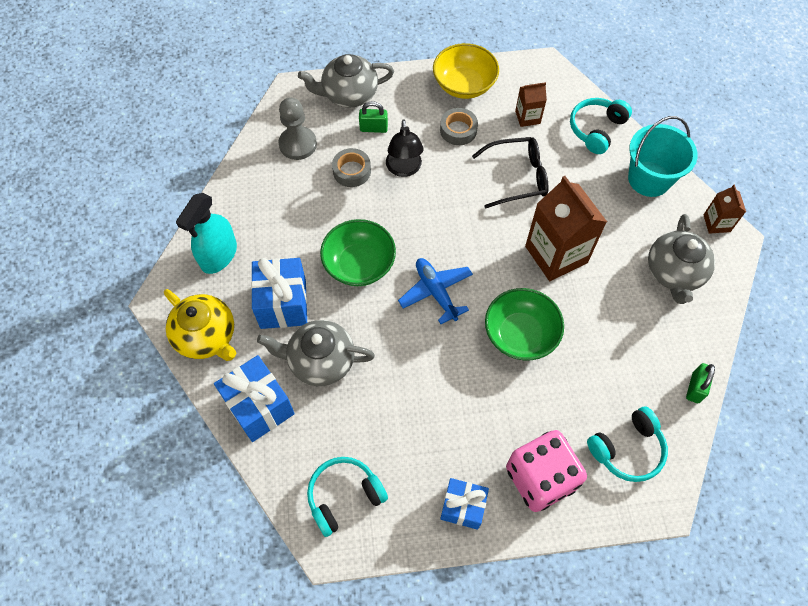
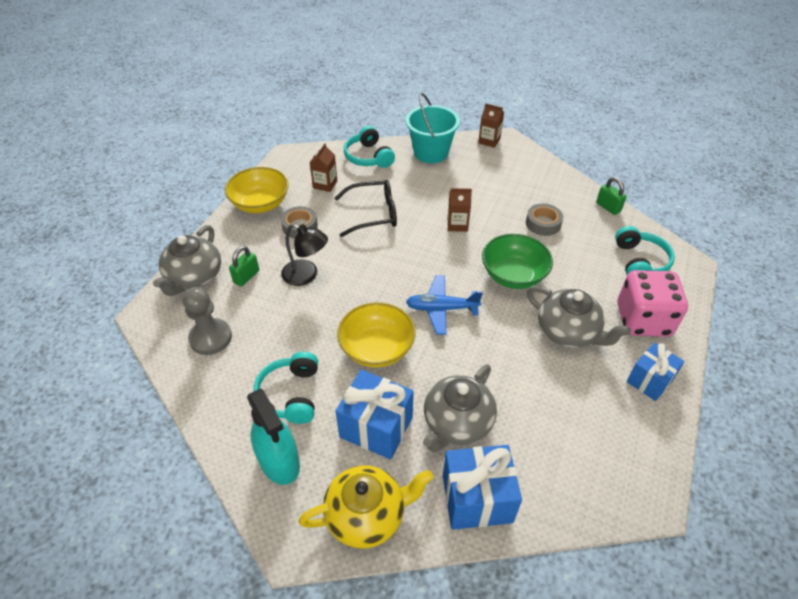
camera: 60 degrees left, 15 degrees down
turquoise headphones [307,457,388,537] -> turquoise headphones moved to [254,352,318,424]
green bowl [320,219,396,286] -> yellow bowl [337,302,415,368]
grey tape [332,148,371,187] -> grey tape moved to [526,203,563,236]
black glasses [472,137,549,209] -> black glasses turned 60 degrees clockwise [334,180,397,237]
brown carton [525,176,607,281] -> brown carton [448,188,472,232], size x0.50
grey teapot [648,214,715,304] -> grey teapot moved to [527,286,631,348]

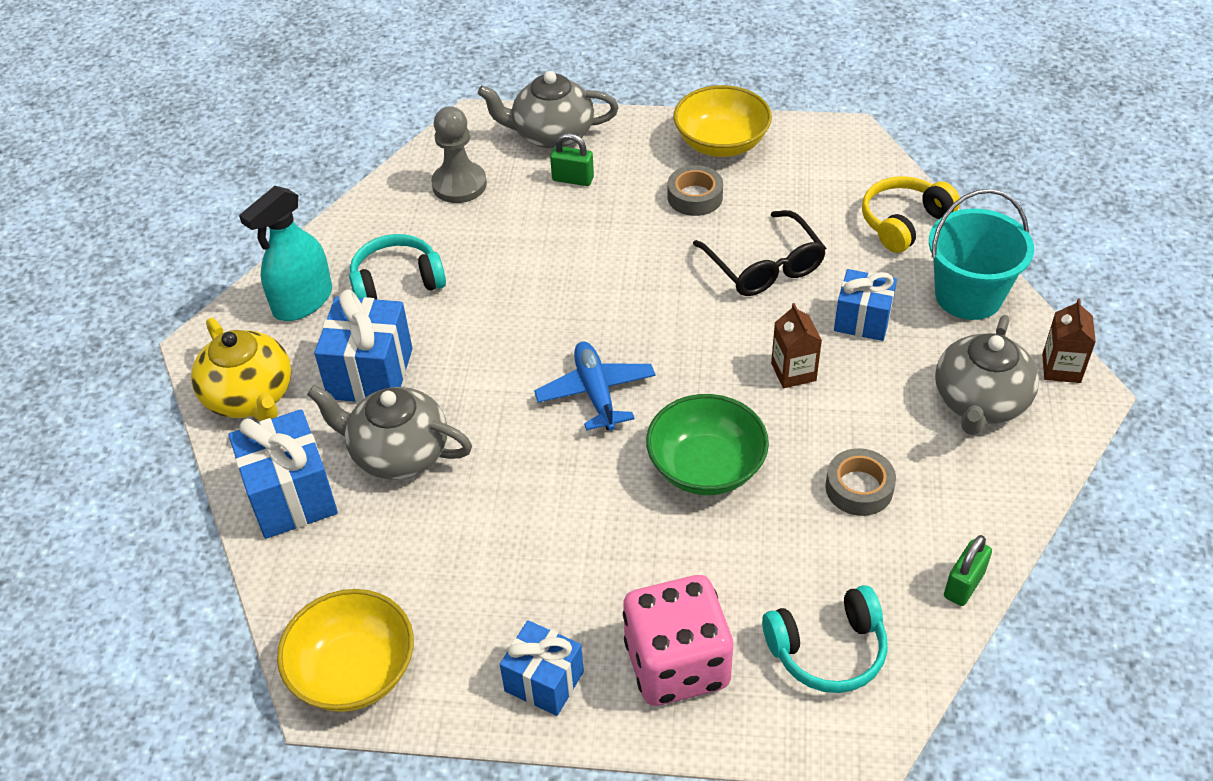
camera: 75 degrees right, 0 degrees up
black lamp [281,224,328,286] -> none
brown carton [309,143,337,192] -> none
yellow bowl [337,302,415,368] -> yellow bowl moved to [277,589,414,712]
turquoise headphones [344,126,395,168] -> yellow headphones [862,176,960,253]
grey teapot [527,286,631,348] -> grey teapot moved to [935,315,1039,435]
none -> blue gift [834,269,897,341]

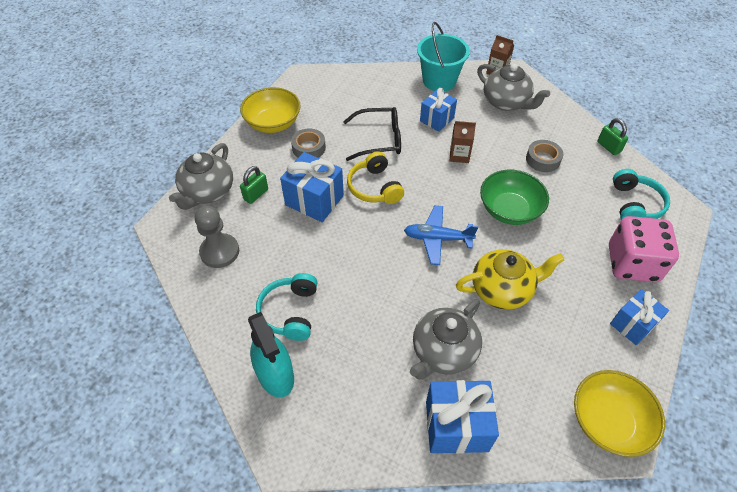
camera: 70 degrees left, 5 degrees up
yellow teapot [191,318,291,421] -> yellow teapot moved to [456,249,564,310]
blue gift [314,289,413,403] -> blue gift moved to [280,152,344,222]
yellow headphones [862,176,960,253] -> yellow headphones moved to [347,151,404,204]

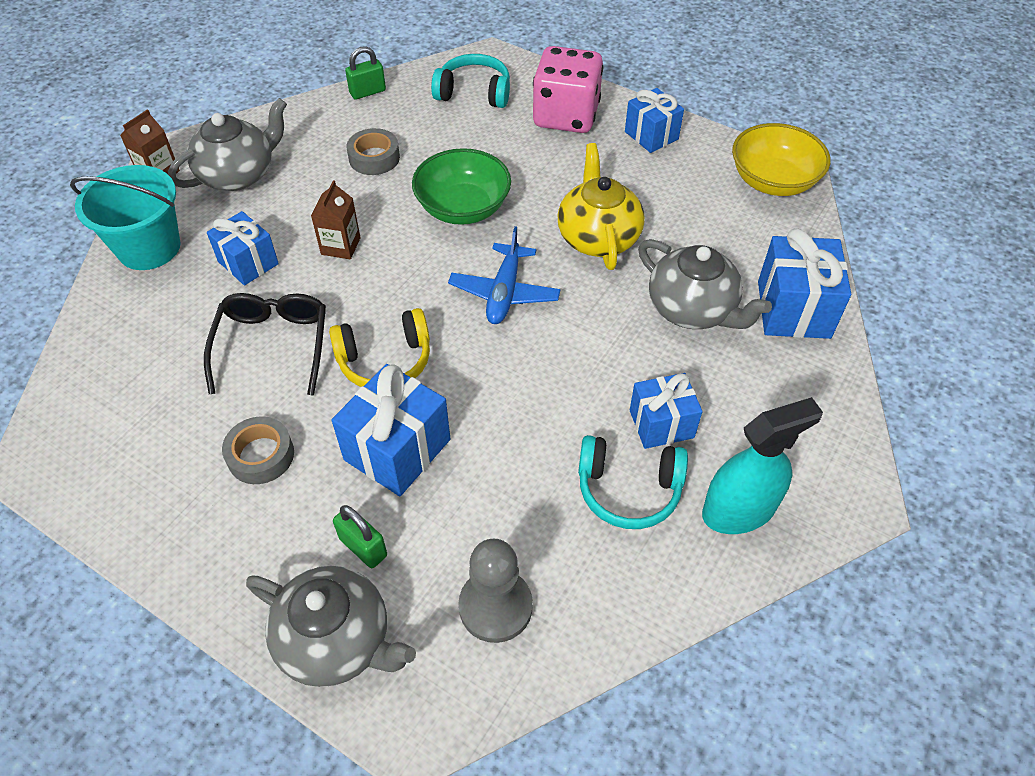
camera: 85 degrees left, 0 degrees up
yellow bowl [240,87,301,133] -> none
none -> blue gift [630,373,703,449]

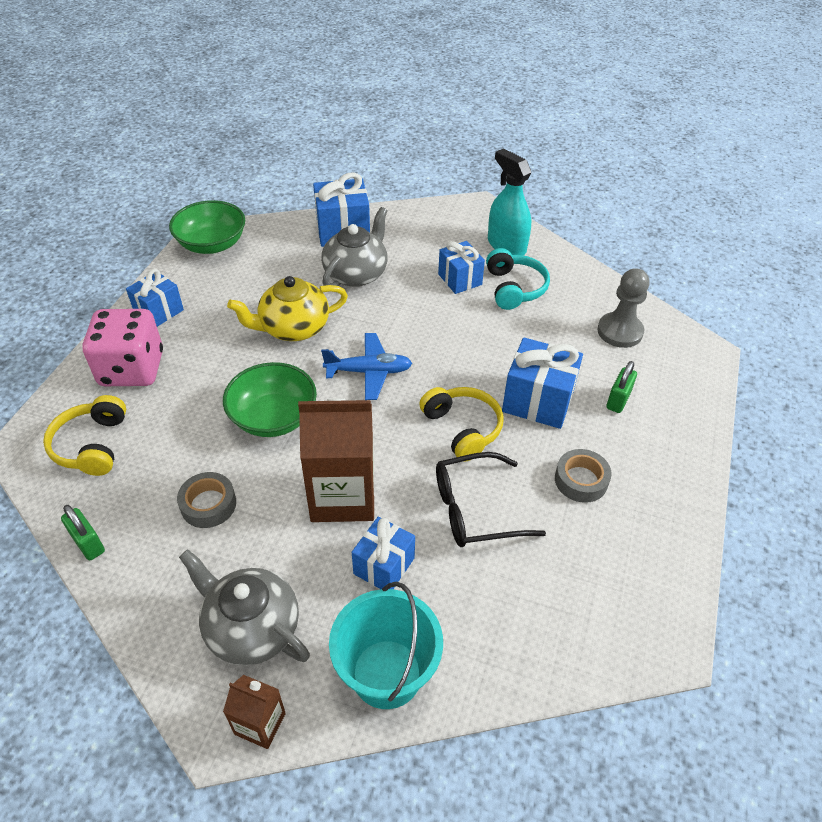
camera: 105 degrees left, 5 degrees down
grey teapot [246,566,416,687] -> none
brown carton [311,180,360,259] -> brown carton [298,398,374,522], size x2.01
turquoise headphones [431,54,510,108] -> yellow headphones [43,395,126,476]
yellow bowl [732,123,830,196] -> green bowl [169,200,245,254]

